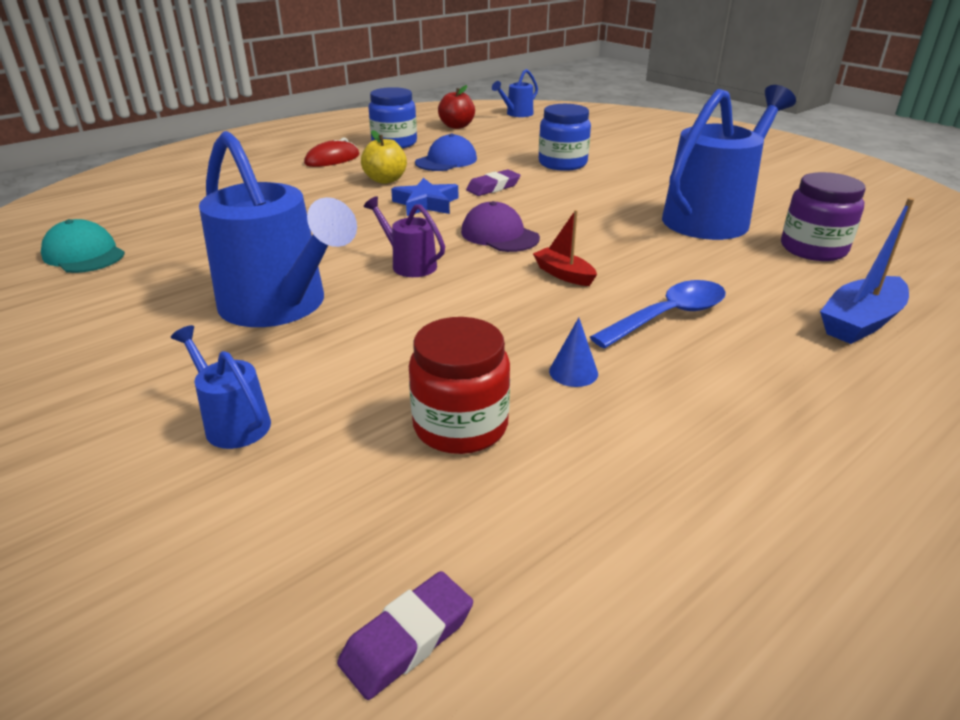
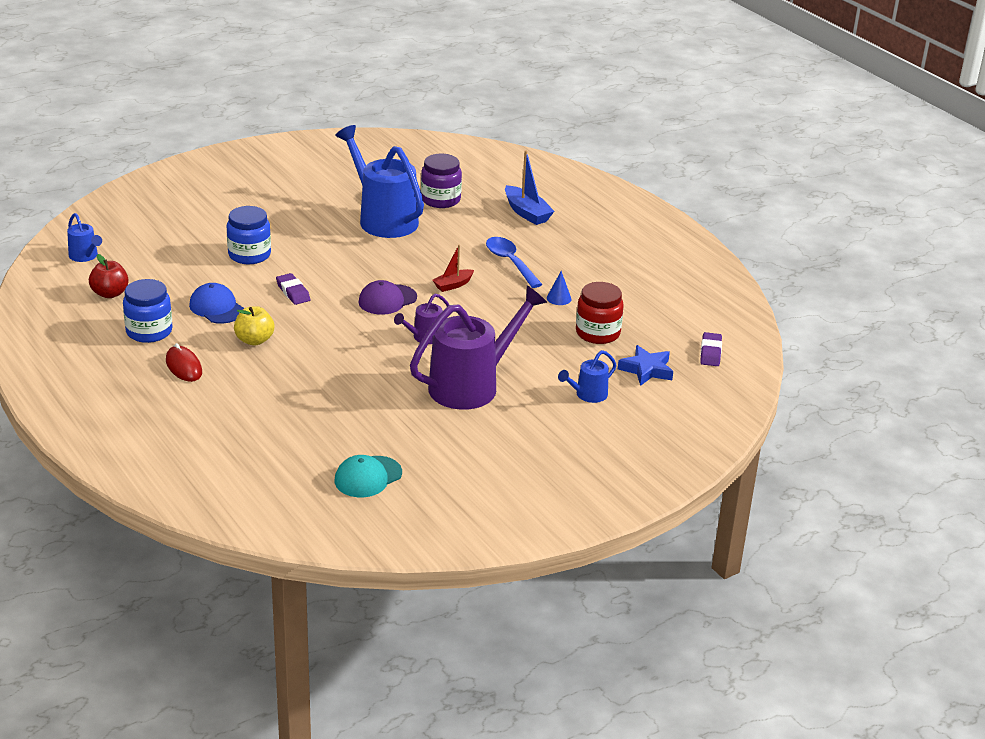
camera: 85 degrees left, 0 degrees up
blue watering can [199,131,357,327] -> purple watering can [410,286,547,410]
purple eraser [337,571,473,700] -> purple eraser turned 45 degrees clockwise [700,332,722,366]
blue star [391,178,458,216] -> blue star moved to [618,345,673,386]

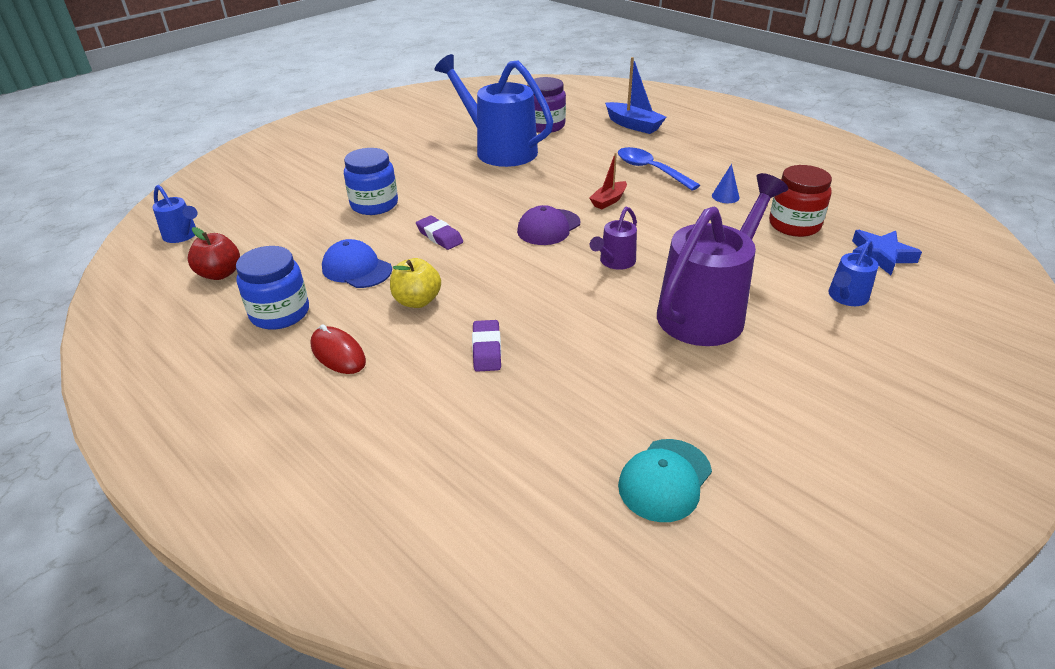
camera: 10 degrees left, 5 degrees up
purple eraser [700,332,722,366] -> purple eraser moved to [472,320,501,372]

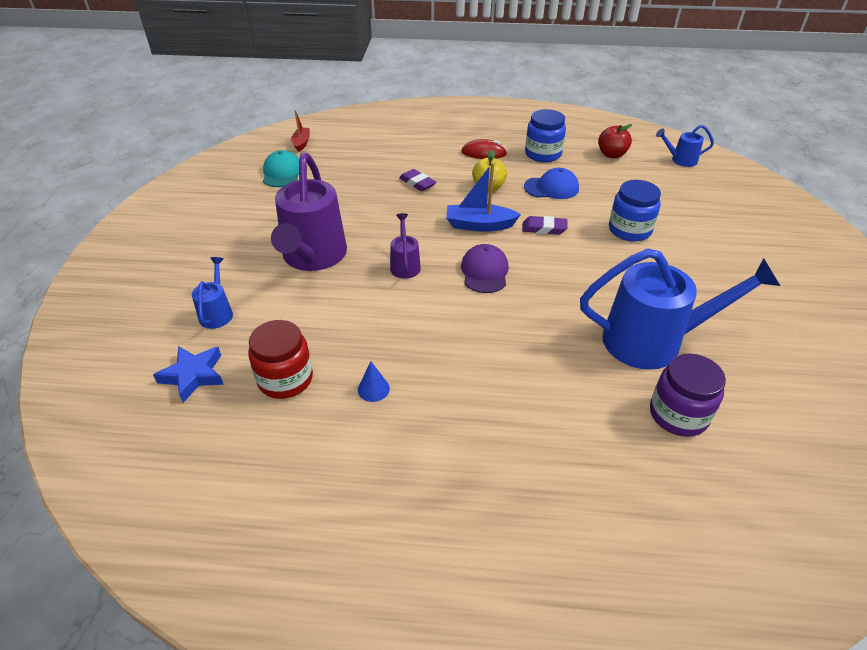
camera: 140 degrees right, 5 degrees up
red boat [589,153,627,209] -> red boat moved to [291,110,310,152]
blue boat [605,57,666,134] -> blue boat moved to [446,163,521,231]
blue spoon [618,147,700,190] -> none

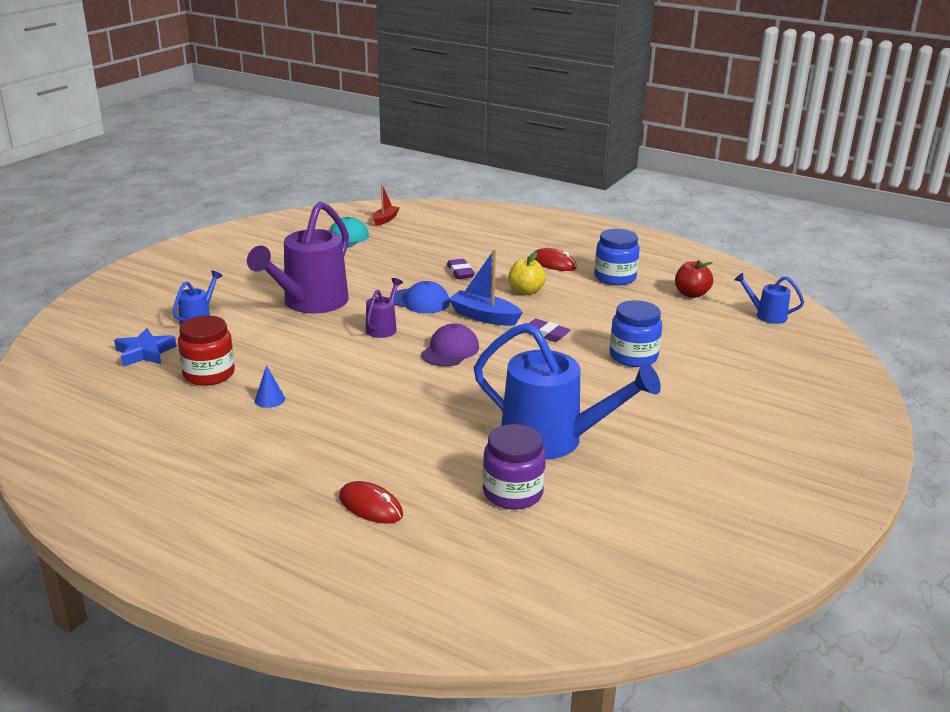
camera: 25 degrees right, 15 degrees down
blue cap [524,168,579,199] -> blue cap moved to [394,281,450,313]
none -> red mouse [339,481,403,523]

